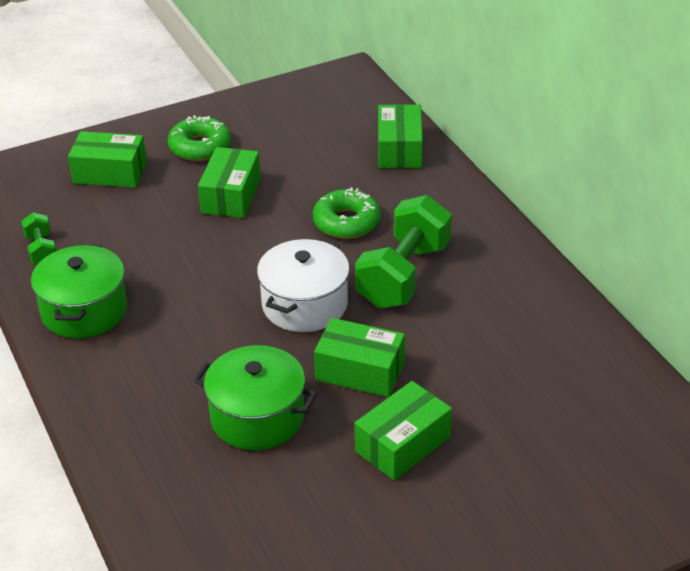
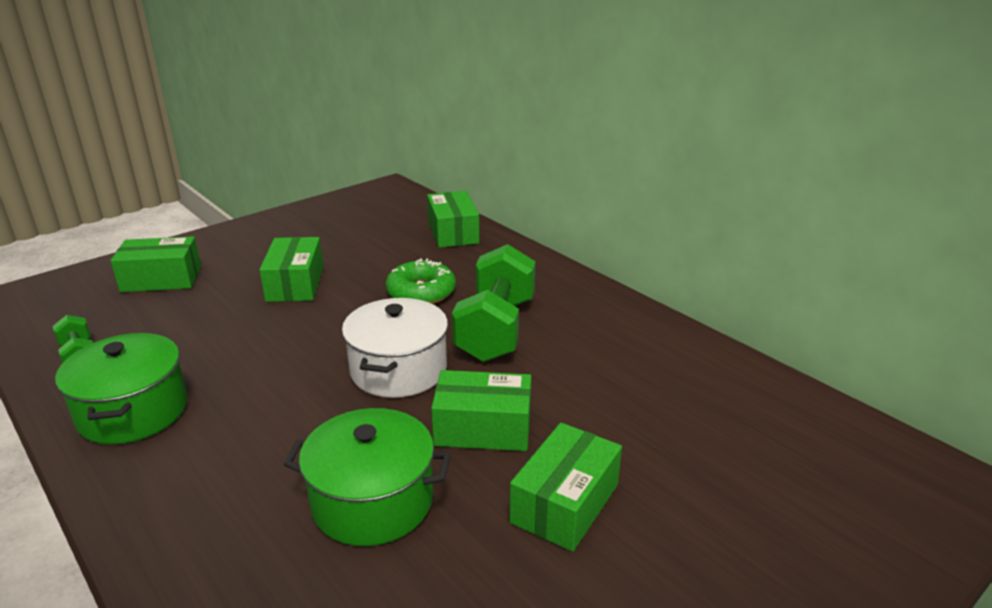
camera: 15 degrees left, 10 degrees down
green donut [168,115,231,161] -> none

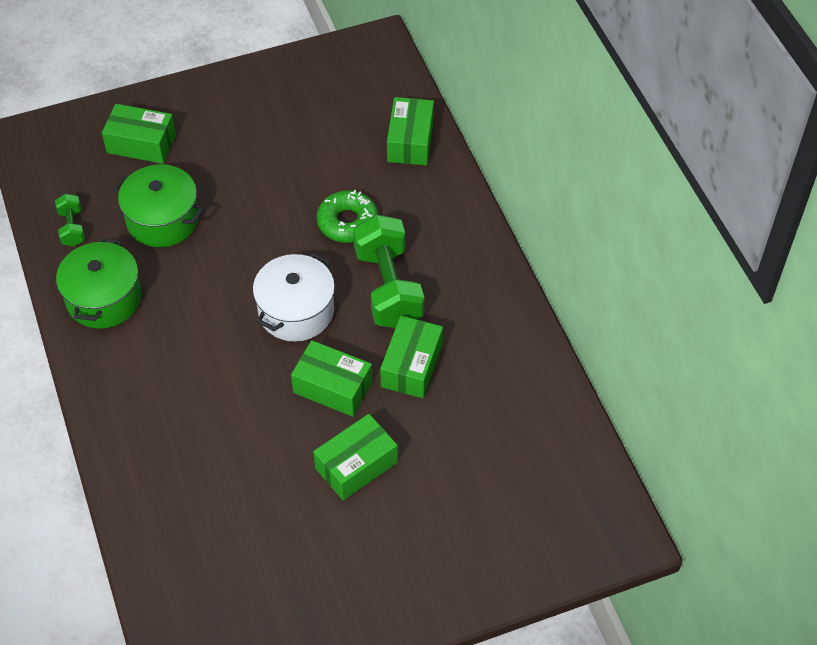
camera: 20 degrees right, 25 degrees up
green box [259,237,324,302] -> green box moved to [380,316,443,398]
green pot [284,408,451,546] -> green pot moved to [113,165,204,247]
green dumbbell [452,244,536,362] -> green dumbbell turned 45 degrees counterclockwise [353,215,424,328]

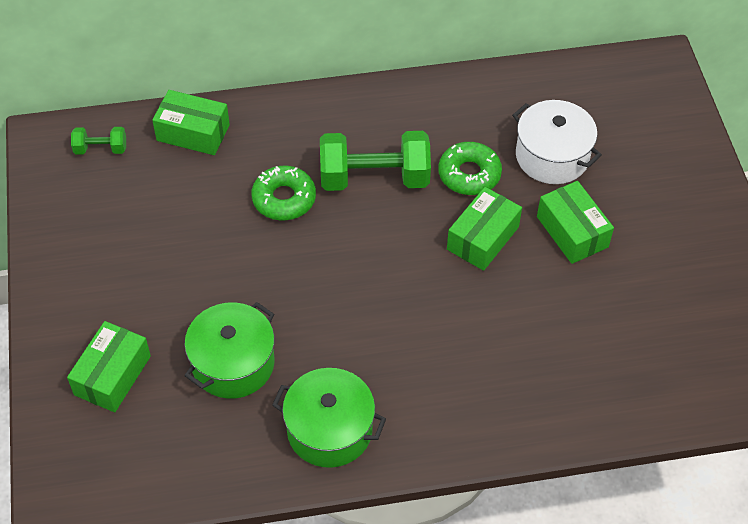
camera: 80 degrees left, 0 degrees up
green dumbbell [55,194,85,247] -> green dumbbell moved to [71,127,126,155]
white pot [253,253,335,342] -> white pot moved to [512,100,602,184]
green box [380,316,443,398] -> green donut [438,142,502,195]

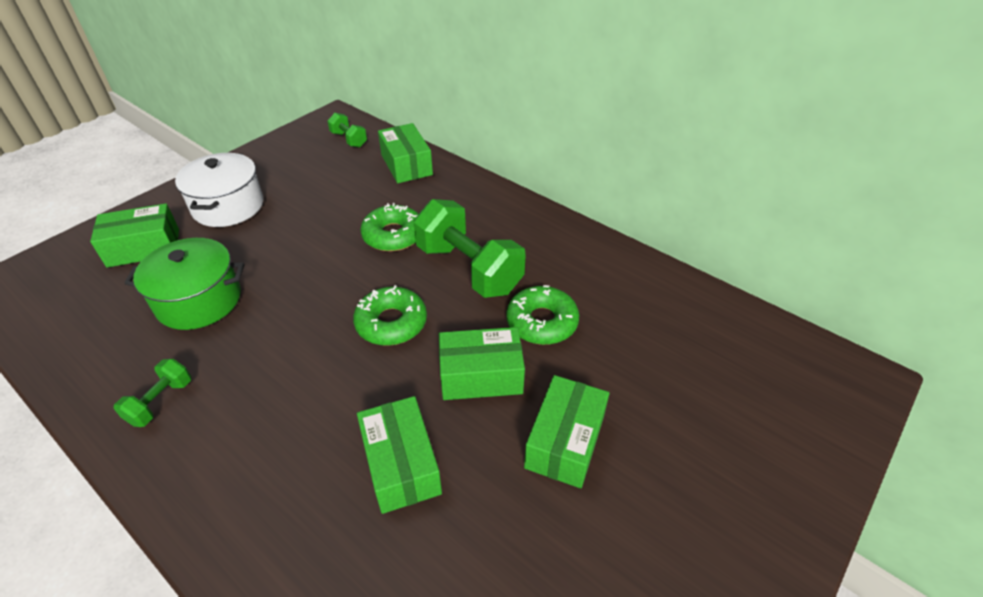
camera: 50 degrees right, 10 degrees down
green pot [272,368,386,468] -> green dumbbell [114,359,191,427]
white pot [512,100,602,184] -> white pot moved to [175,153,263,227]
none -> green donut [353,285,427,346]
none -> green box [357,396,442,514]

